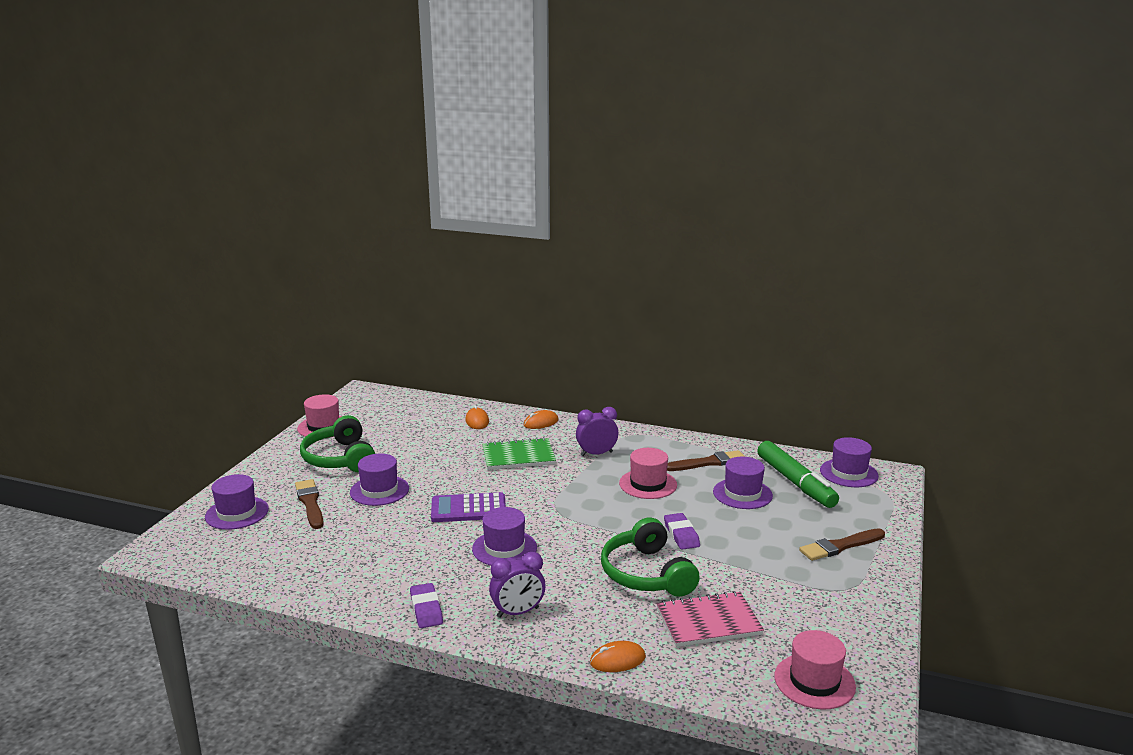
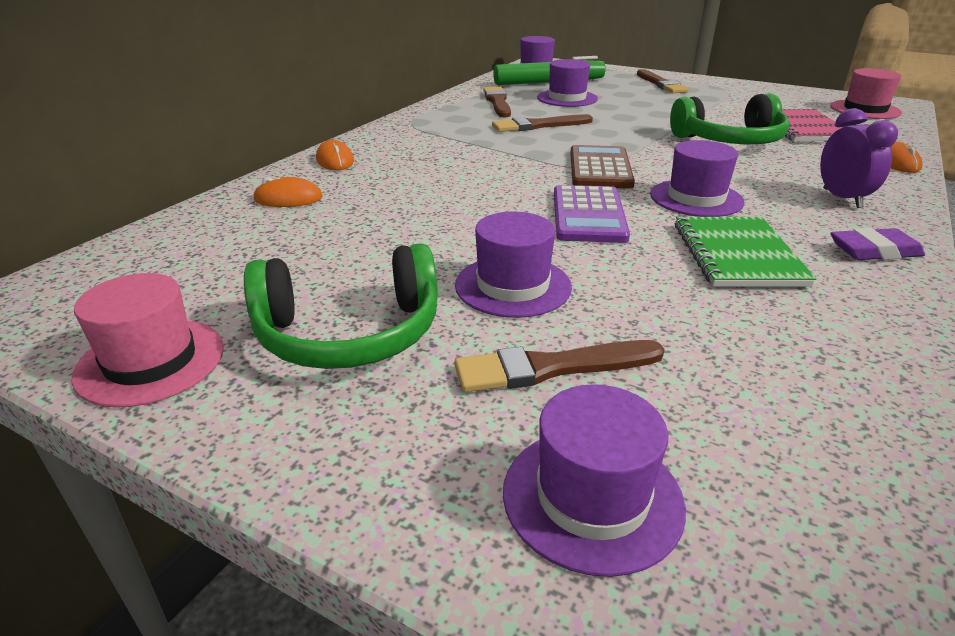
camera: 80 degrees left, 10 degrees up
green notebook [482,437,556,470] -> green notebook moved to [675,217,816,287]
purple clock [576,407,618,456] -> none
pink hat [619,448,677,499] -> brown brush [492,114,593,132]
purple eraser [664,513,700,550] -> none
none -> brown calculator [570,145,635,189]

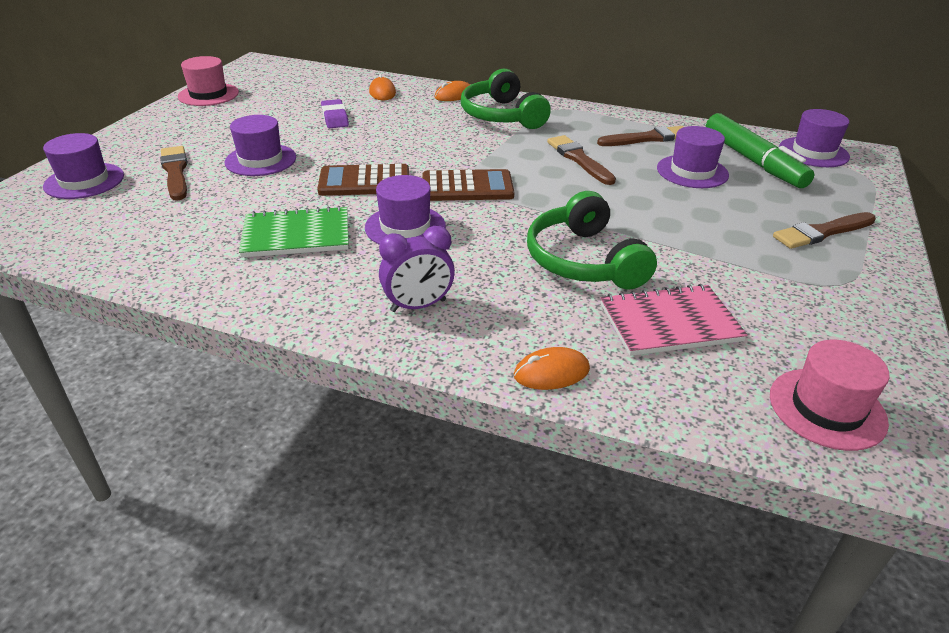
camera: 80 degrees right, 5 degrees up
green headphones [244,243,438,369] -> green headphones moved to [461,69,551,129]
purple calculator [554,185,630,243] -> brown calculator [317,164,409,196]
purple eraser [831,228,925,260] -> purple eraser moved to [321,99,349,128]

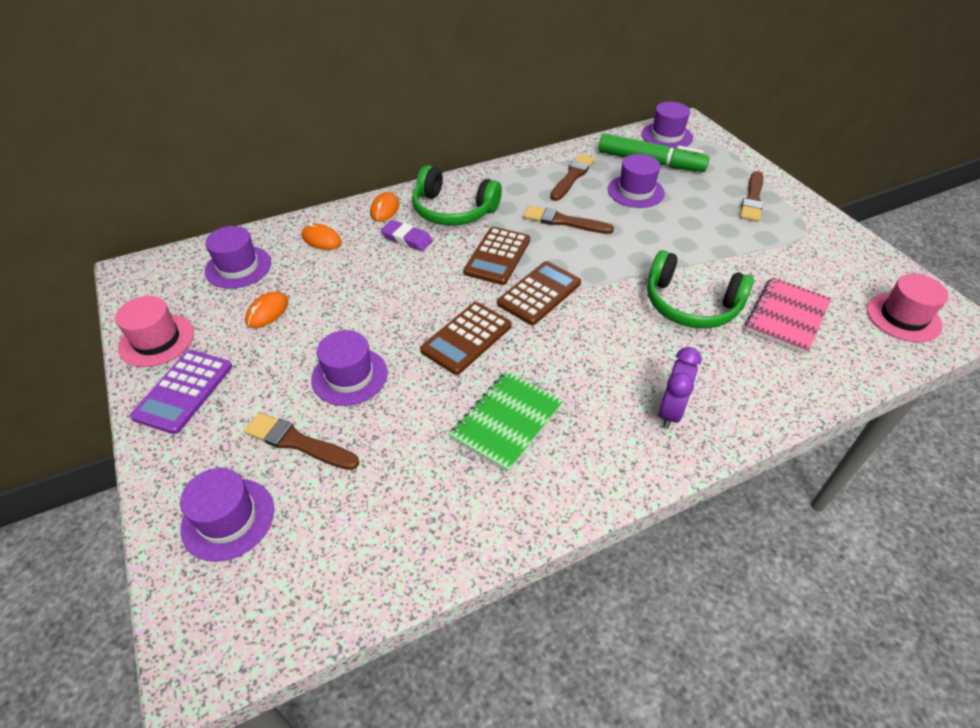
camera: 45 degrees left, 10 degrees up
purple eraser [321,99,349,128] -> purple eraser moved to [381,220,433,251]
purple hat [365,175,446,245] -> purple hat moved to [205,226,271,289]
orange mouse [514,347,590,390] -> orange mouse moved to [245,292,288,328]
none -> purple calculator [130,350,232,434]
none -> brown calculator [463,227,530,285]

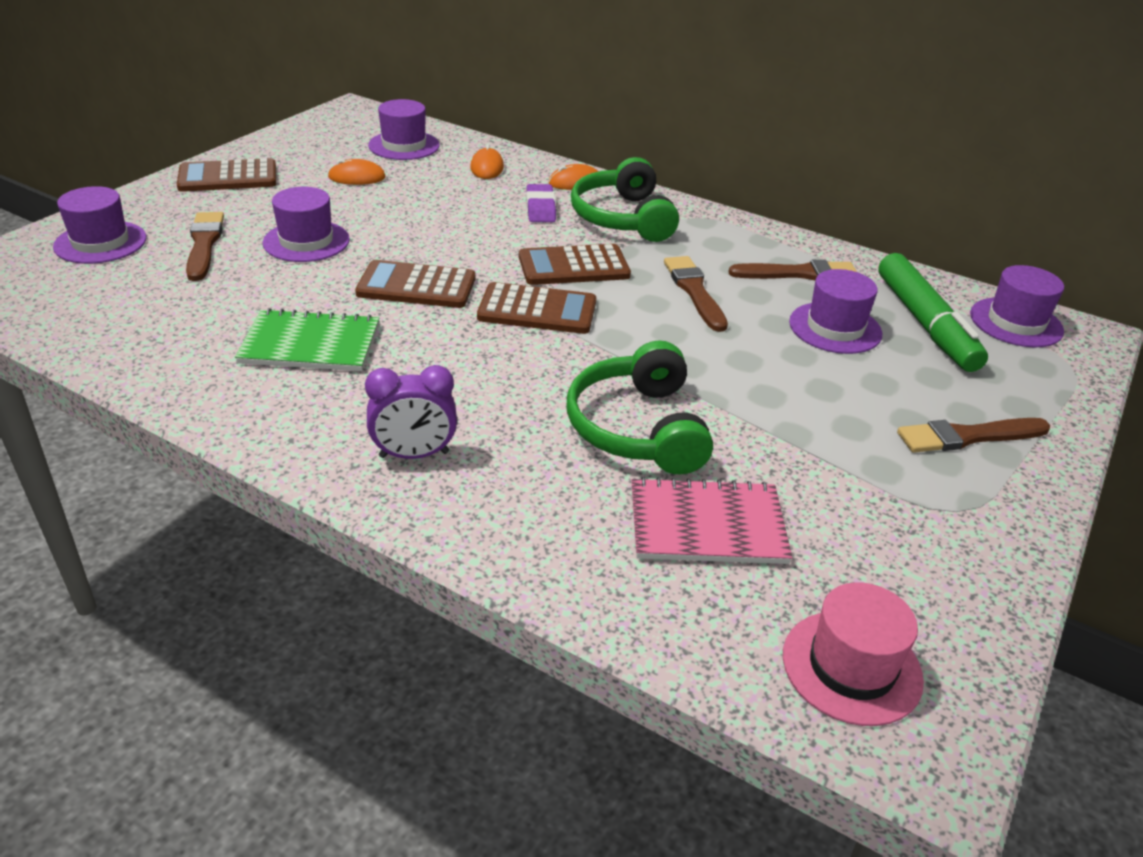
camera: 55 degrees right, 10 degrees down
pink hat [115,296,194,367] -> none
purple calculator [130,350,232,434] -> brown calculator [177,158,276,192]

